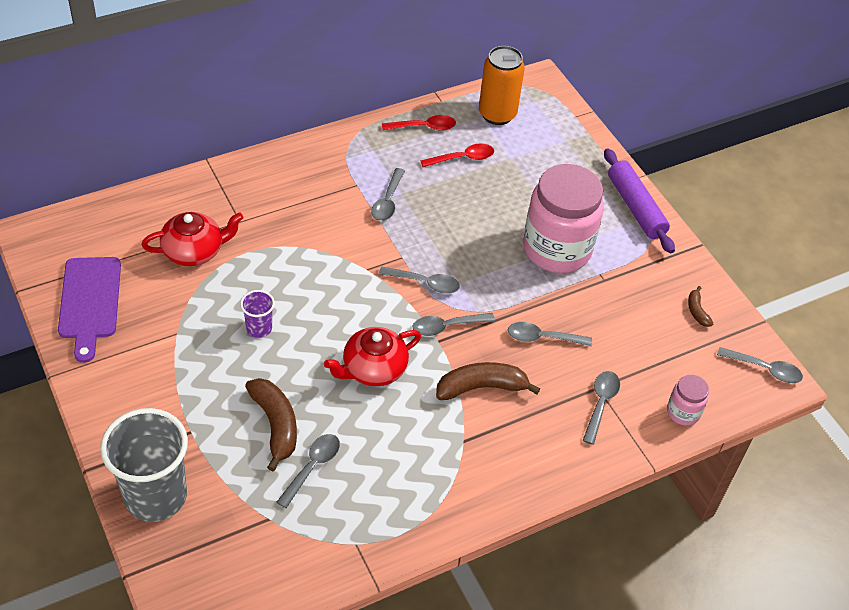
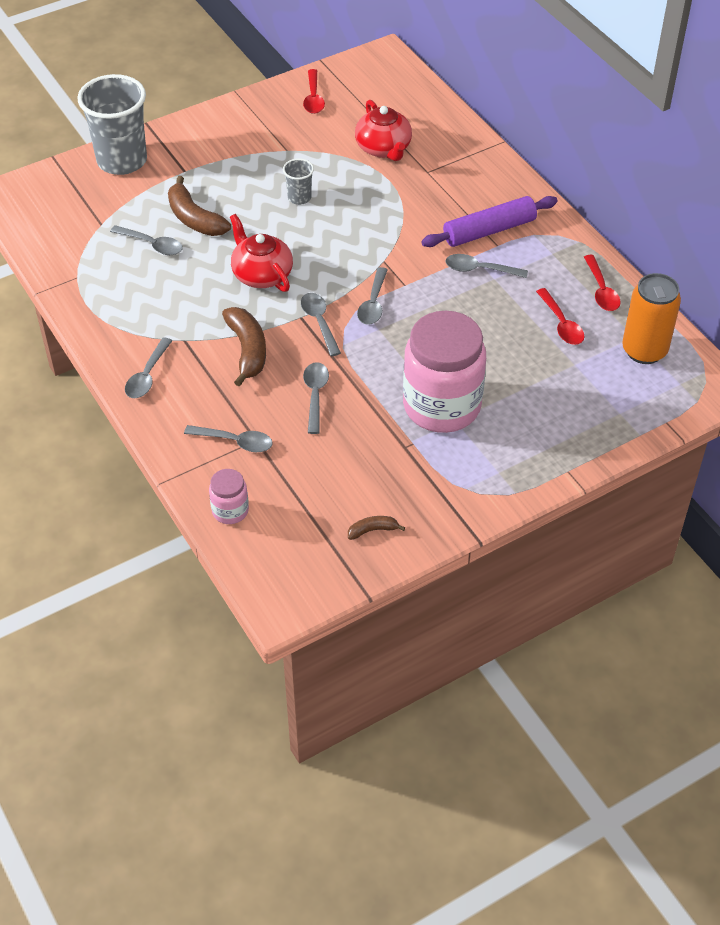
camera: 90 degrees right, 0 degrees up
purple cutting board [58,257,121,363] -> red spoon [303,69,325,114]
purple cup [240,290,275,338] -> grey cup [283,158,314,205]
brown banana [245,378,297,471] -> brown banana turned 75 degrees clockwise [168,176,231,236]
purple rolling pin [604,149,675,253] -> purple rolling pin moved to [421,196,558,247]
grey spoon [717,347,803,383] -> grey spoon moved to [125,337,172,398]

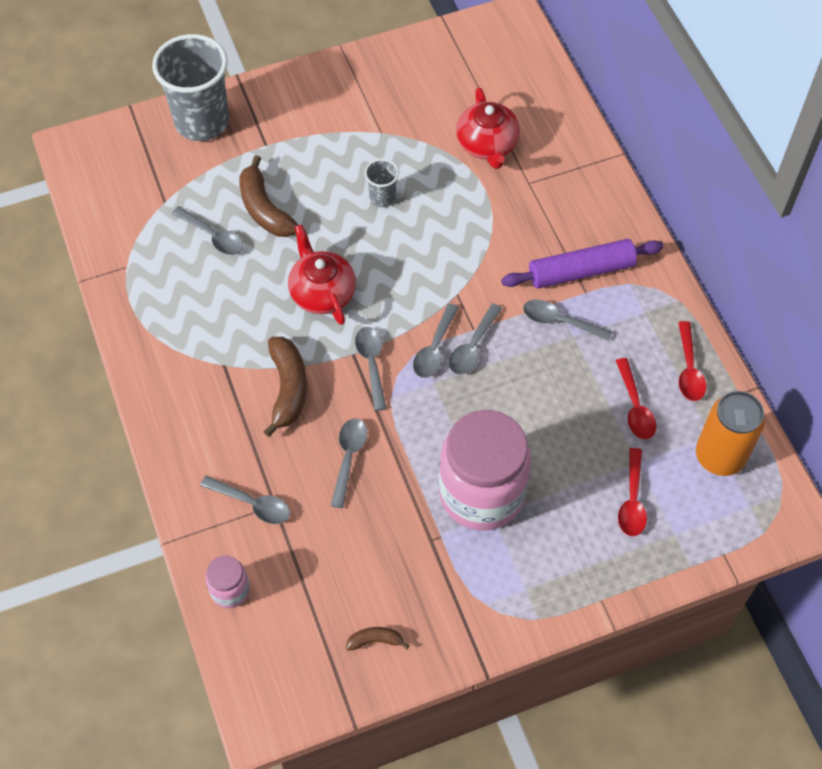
camera: 10 degrees right, 10 degrees up
grey spoon [125,337,172,398] -> grey spoon moved to [449,303,502,375]
red spoon [303,69,325,114] -> red spoon moved to [618,448,647,536]

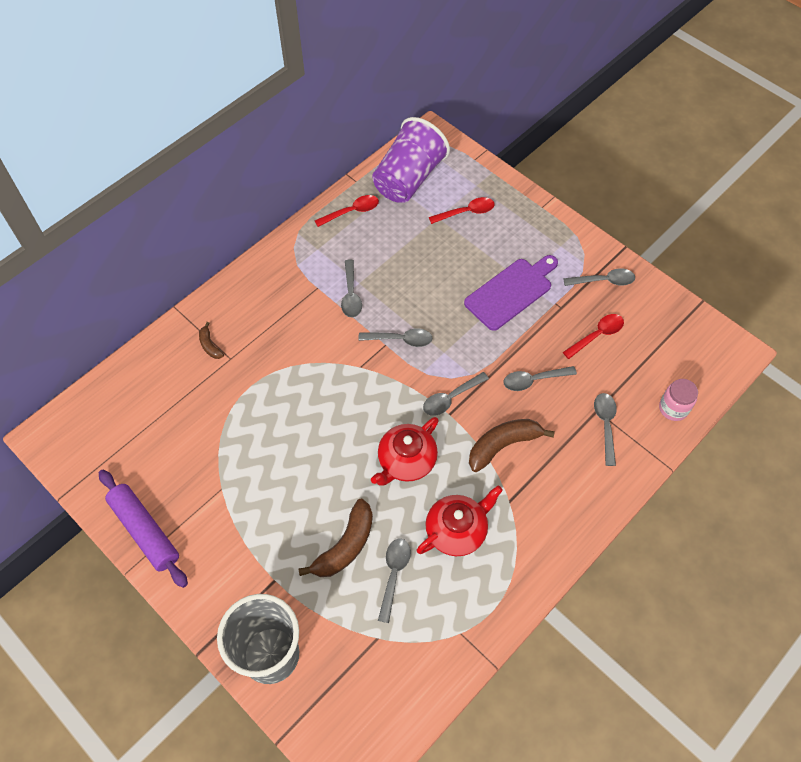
camera: 115 degrees left, 0 degrees up
brown banana [346,627,409,651] -> brown banana moved to [199,322,224,359]
grey cup [365,159,399,207] -> none
grey spoon [413,303,459,378] -> grey spoon moved to [563,268,635,286]
pink jar [439,410,531,531] -> purple cutting board [464,255,558,331]
red teapot [456,88,520,169] -> red teapot moved to [417,485,503,556]
purple rolling pin [501,239,664,289] -> purple rolling pin moved to [99,470,188,588]
red spoon [616,358,656,439] -> red spoon moved to [563,314,624,359]
orange can [696,391,765,476] -> purple cup [372,117,450,203]

